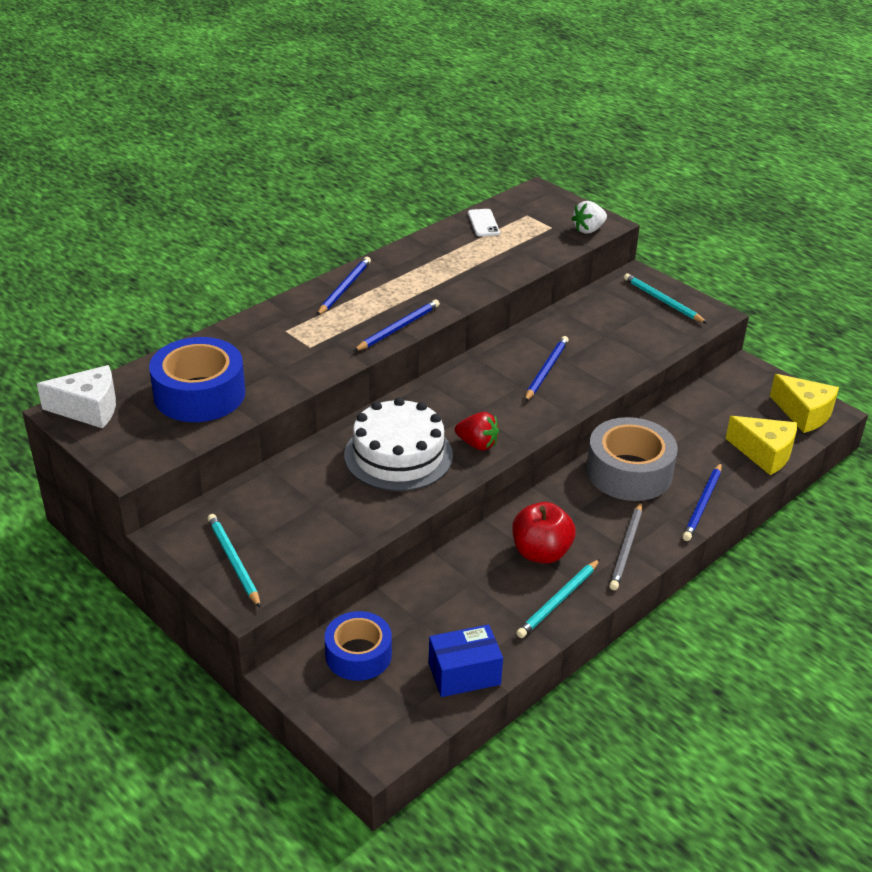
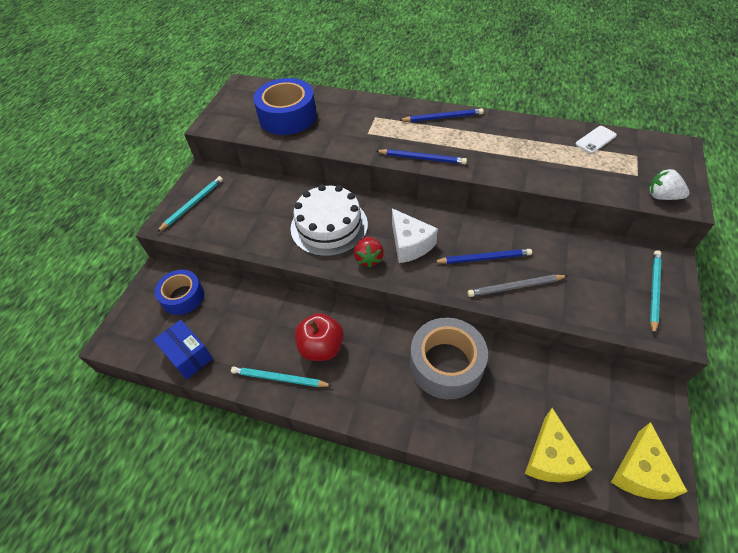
camera: 65 degrees right, 15 degrees up
white cheese [37,365,116,428] -> white cheese moved to [392,208,438,263]
grey pencil [609,502,642,590] -> grey pencil moved to [468,275,567,297]
blue pencil [683,463,722,541] -> none

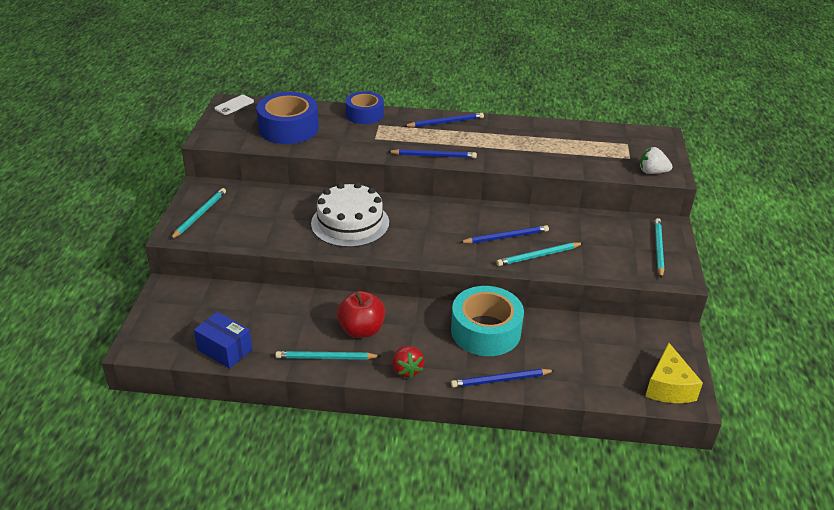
camera: 15 degrees left, 15 degrees down
blue tape [155,270,204,315] -> blue tape moved to [346,91,384,124]
red strawberry [354,236,384,268] -> red strawberry moved to [392,346,424,378]
white cheese [392,208,438,263] -> none
grey tape [410,318,488,399] -> turquoise tape [451,286,524,356]
grey pencil [468,275,567,297] -> turquoise pencil [496,243,583,266]
yellow cheese [525,408,592,482] -> none
white phone [575,126,617,154] -> white phone moved to [214,95,254,115]
none -> blue pencil [451,369,555,388]

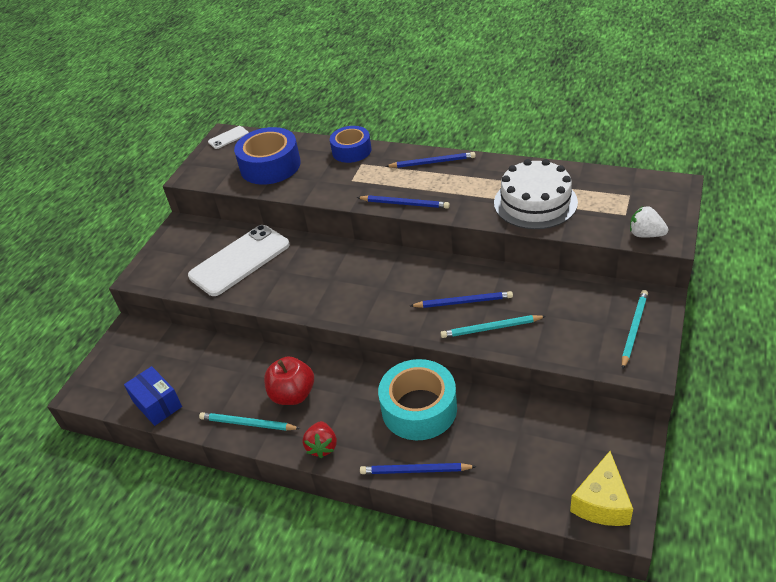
camera: 20 degrees right, 5 degrees up
turquoise pencil [170,188,226,240] -> none
white cake [311,182,389,247] -> white cake moved to [494,159,578,229]
none -> white phone [188,225,290,296]

